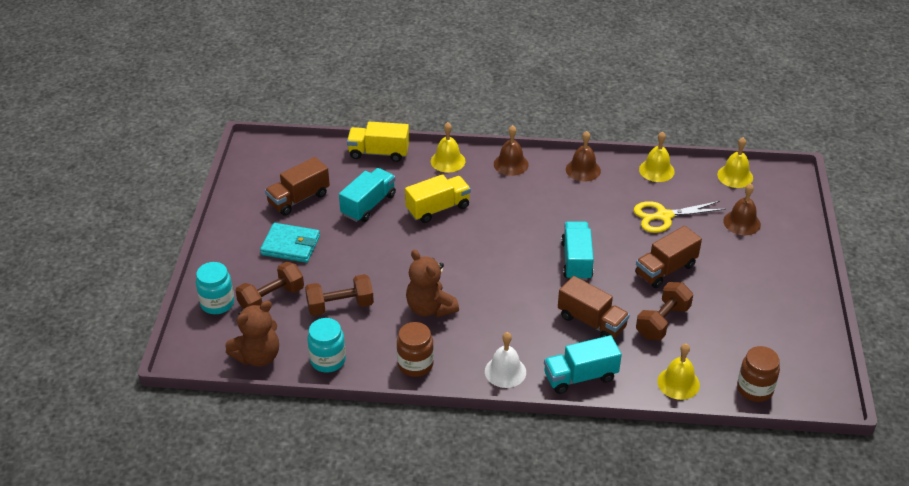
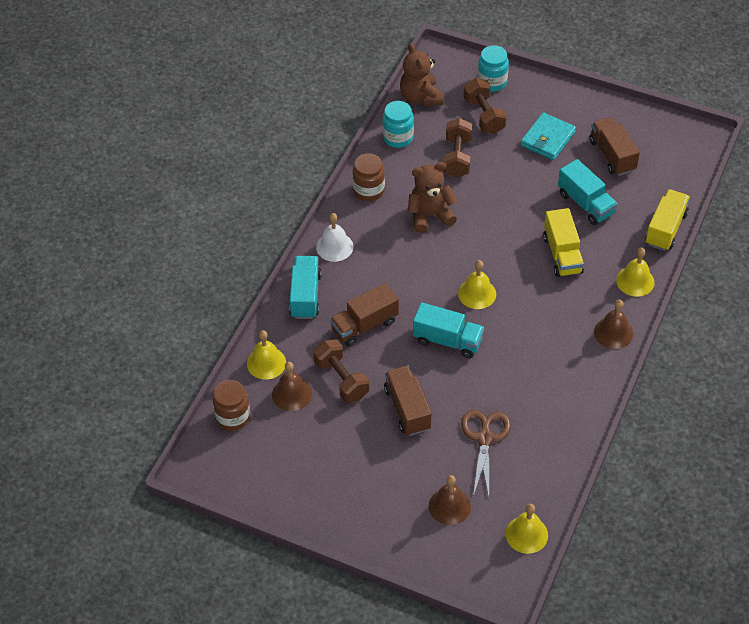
camera: 110 degrees right, 10 degrees up
brown bell [566,131,601,182] -> brown bell moved to [272,362,312,411]
yellow scissors [634,201,726,233] -> brown scissors [461,410,511,497]
yellow bell [639,131,675,182] -> yellow bell moved to [458,260,496,309]

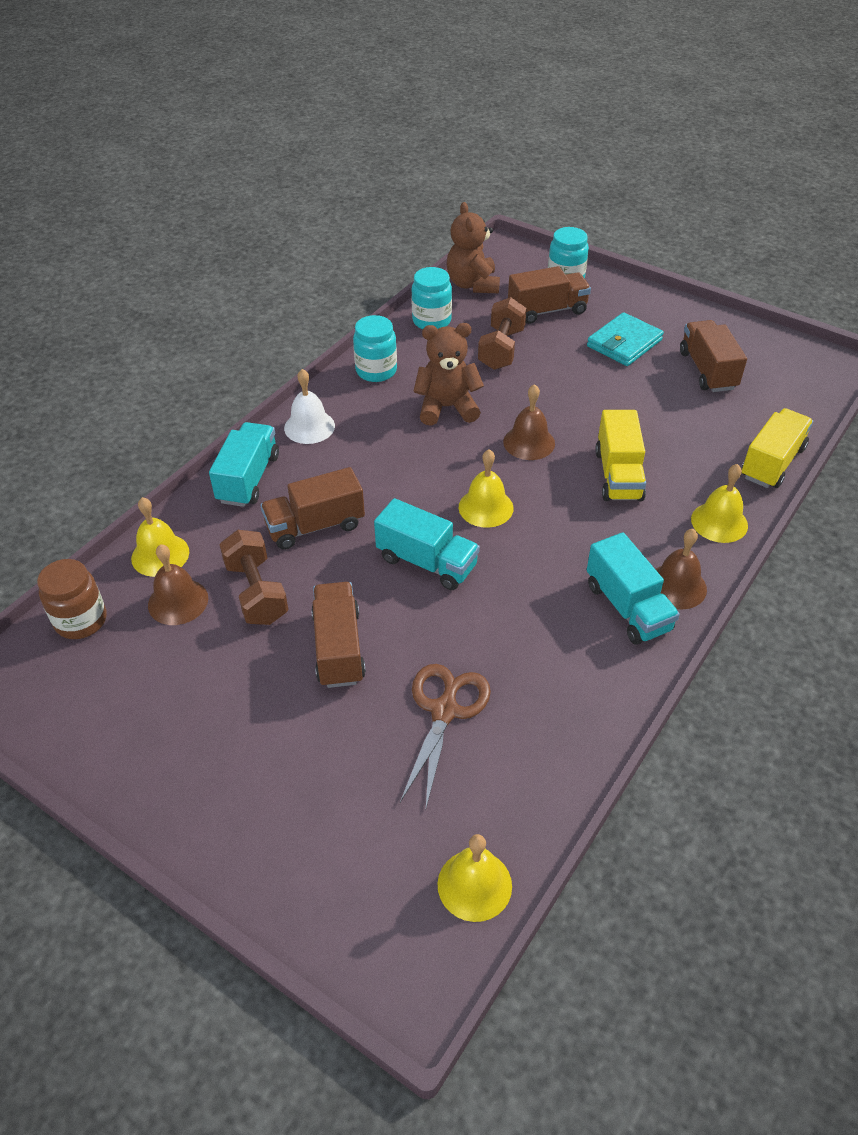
camera: 10 degrees right, 5 degrees down
brown jar [352,153,385,201] -> turquoise jar [353,315,397,382]
brown bell [429,475,471,525] -> brown bell moved to [503,384,555,460]
brown dumbbell [464,78,507,134] -> brown truck [508,266,591,324]
turquoise truck [558,159,618,225] -> turquoise truck moved to [587,532,680,645]

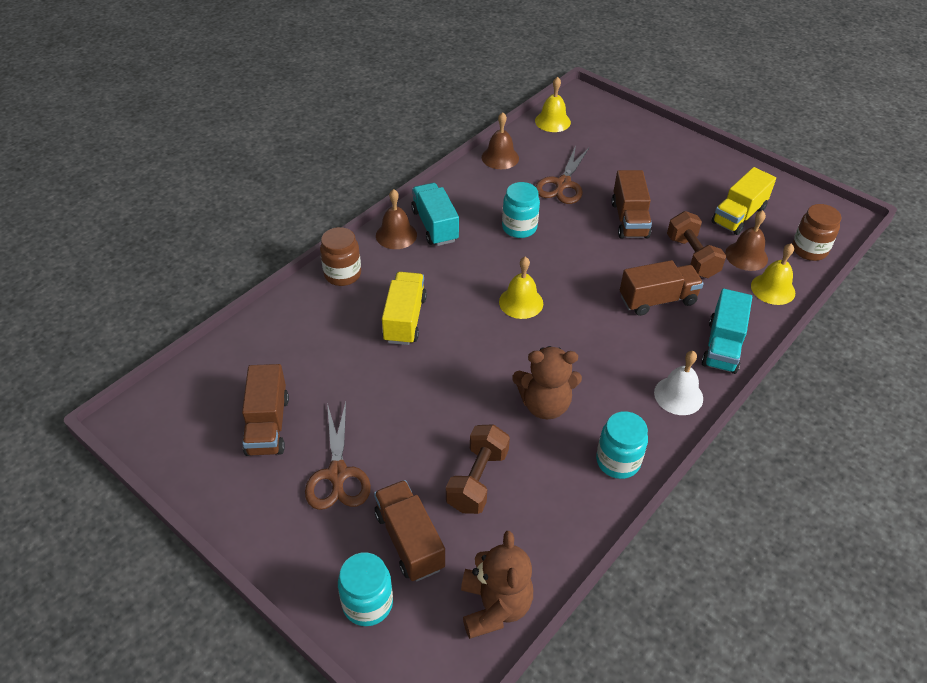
camera: 175 degrees left, 0 degrees up
turquoise truck [374,498,480,590] -> none
turquoise jar [411,267,452,329] -> turquoise jar moved to [502,182,540,238]
brown bell [503,384,555,460] -> brown bell moved to [482,112,519,169]
brown truck [508,266,591,324] -> brown truck turned 75 degrees clockwise [374,480,445,581]
turquoise wallet [587,312,664,366] -> brown scissors [305,402,371,510]
yellow bell [691,464,748,543] -> brown jar [320,227,361,286]
yellow truck [741,408,813,488] -> yellow truck moved to [712,167,776,235]

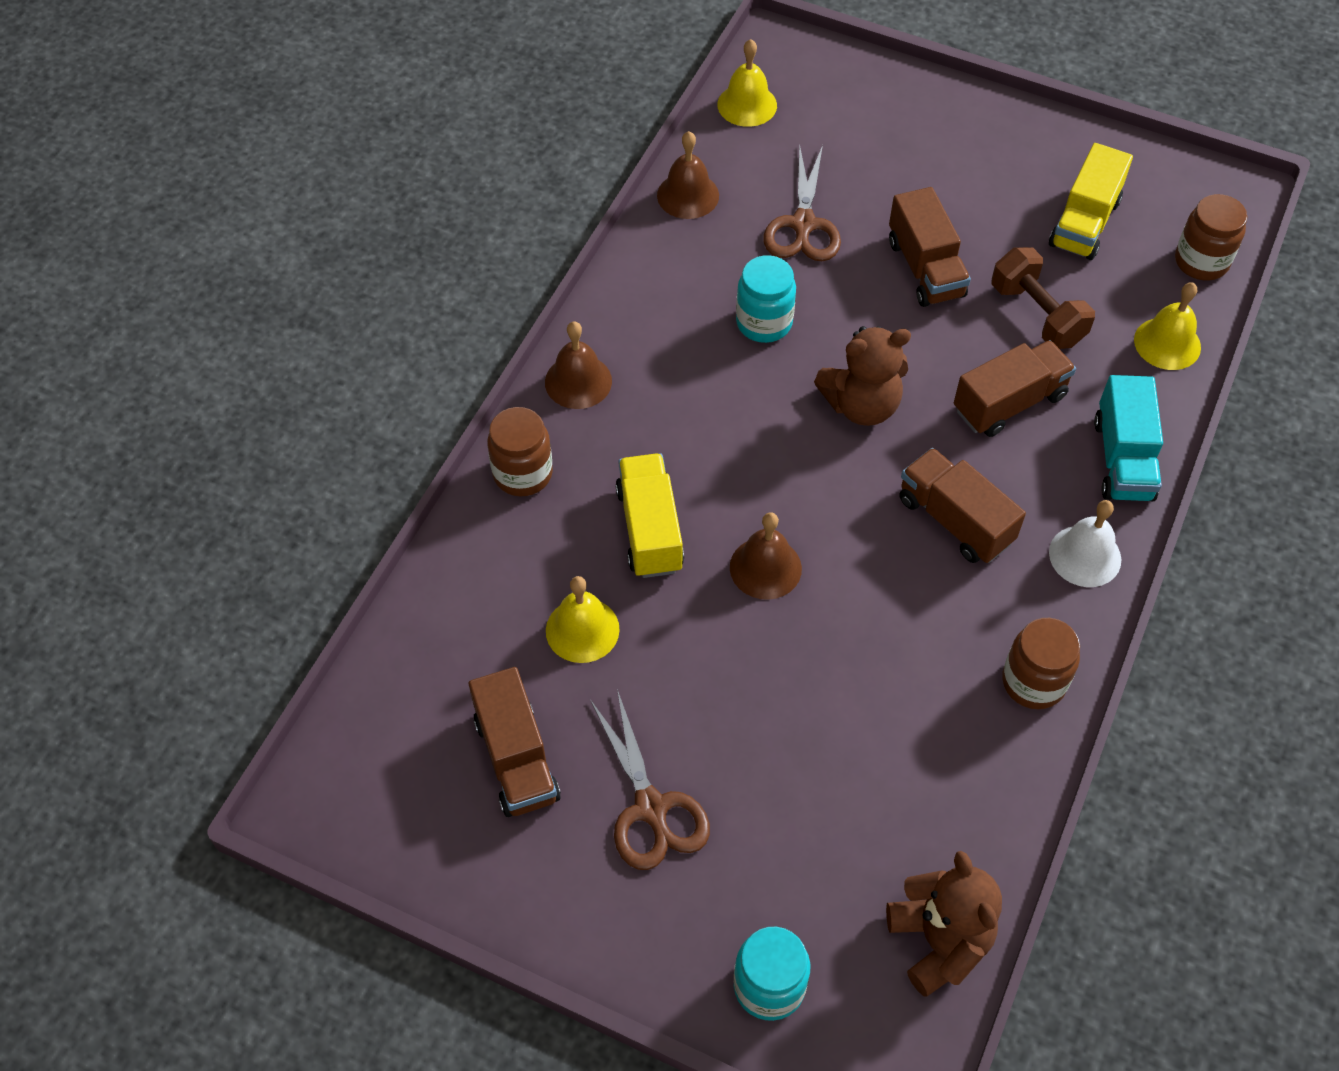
camera: 15 degrees left, 10 degrees up
brown truck [374,480,445,581] -> brown truck moved to [899,448,1026,563]
turquoise truck [411,183,459,246] -> none
brown dumbbell [446,424,510,514] -> none
yellow bell [499,257,543,319] -> yellow bell moved to [546,576,620,663]
brown teddy bear [512,346,582,419] -> brown teddy bear moved to [814,326,911,426]
turquoise jar [596,411,648,479] -> brown jar [1002,618,1080,709]
brown bell [725,210,768,271] -> brown bell moved to [730,512,802,600]

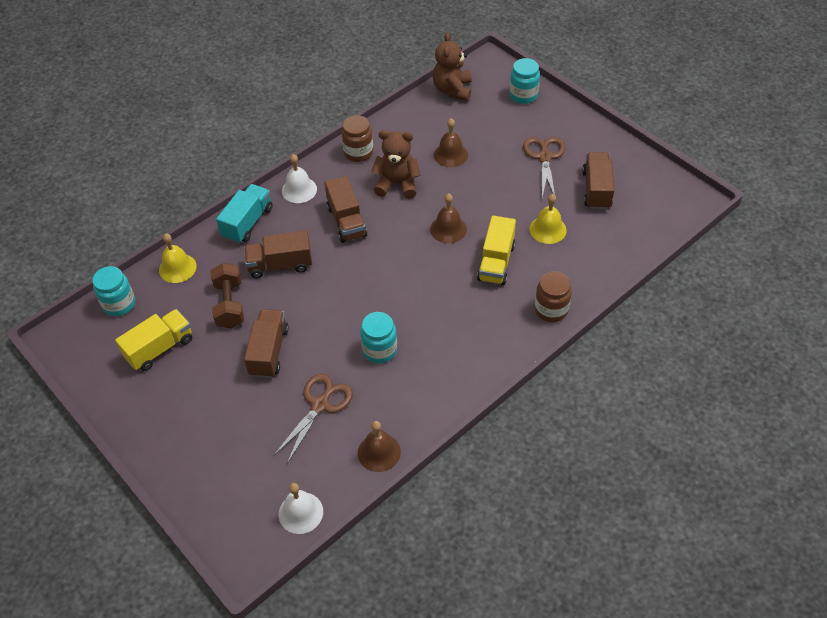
camera: 155 degrees left, 5 degrees down
brown bell [545,321,612,409] -> brown bell moved to [434,119,468,167]
yellow bell [717,39,777,127] -> white bell [279,483,323,534]
brown teddy bear [814,326,911,426] -> brown teddy bear moved to [371,130,421,199]
brown jar [1175,194,1247,281] -> turquoise jar [92,266,135,316]

